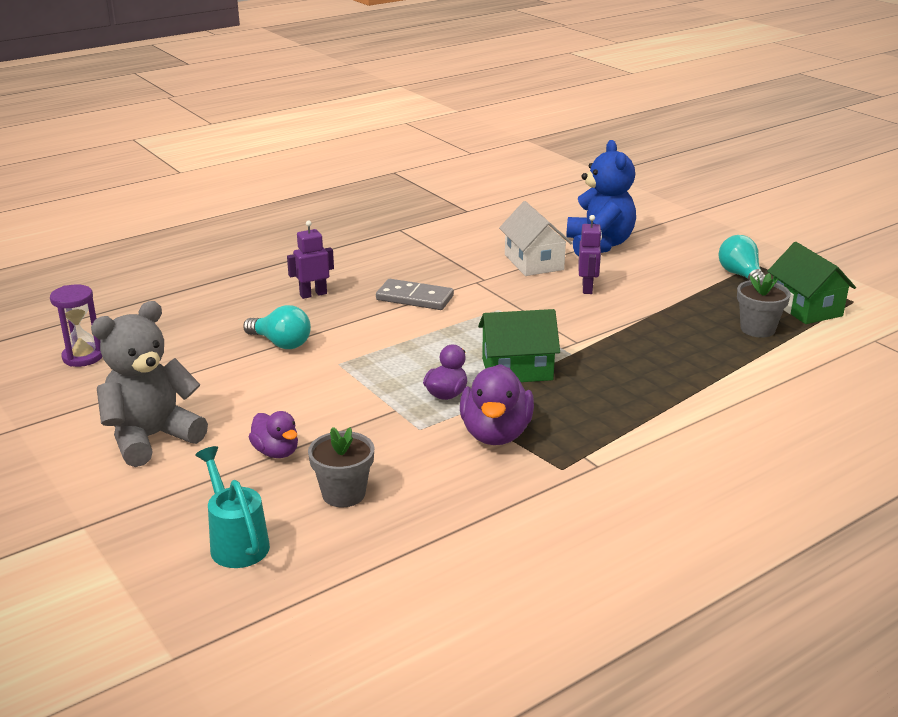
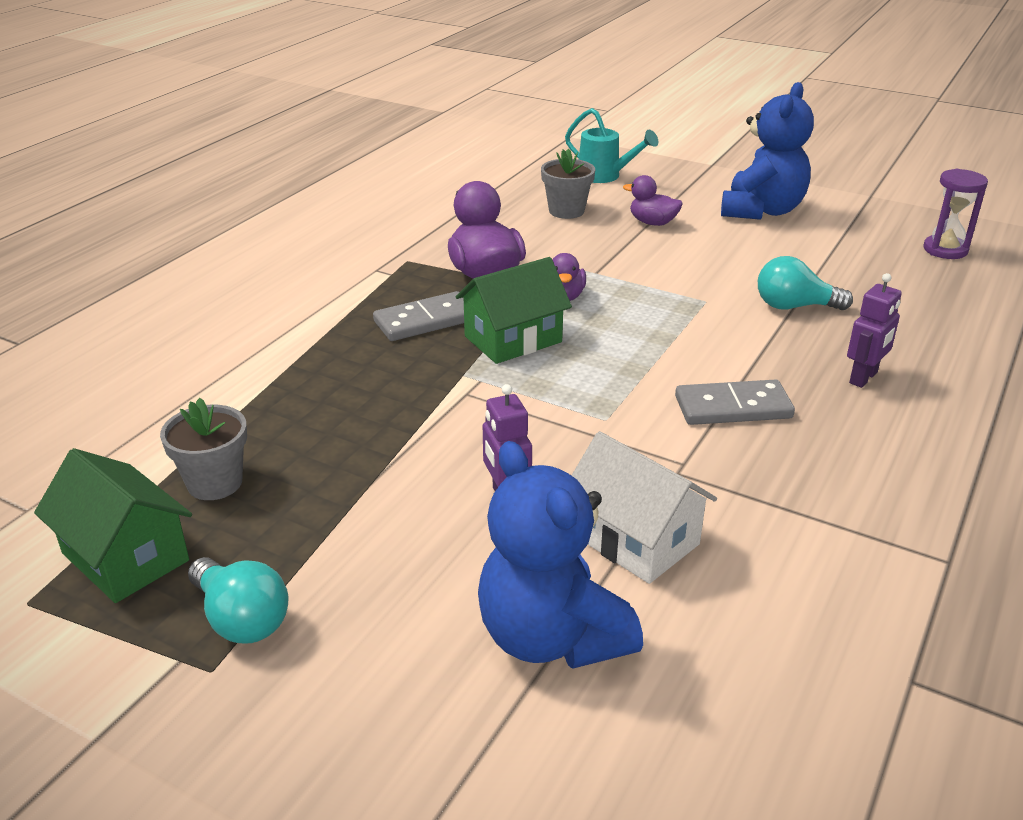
camera: 155 degrees right, 5 degrees up
grey teddy bear [91,301,208,467] -> blue teddy bear [721,82,814,220]
none -> grey domino [373,291,464,341]

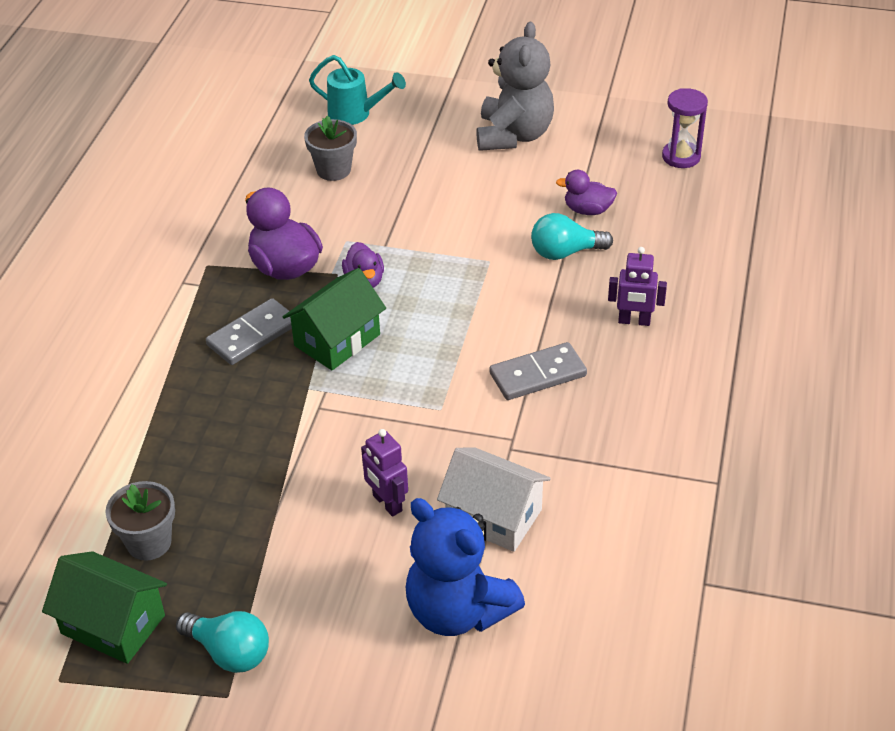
camera: 15 degrees left, 10 degrees up
purple duck [623,175,683,226] -> purple duck moved to [556,170,617,215]
blue teddy bear [721,82,814,220] -> grey teddy bear [476,22,554,151]
purple robot [847,273,902,388] -> purple robot turned 75 degrees clockwise [608,247,667,326]

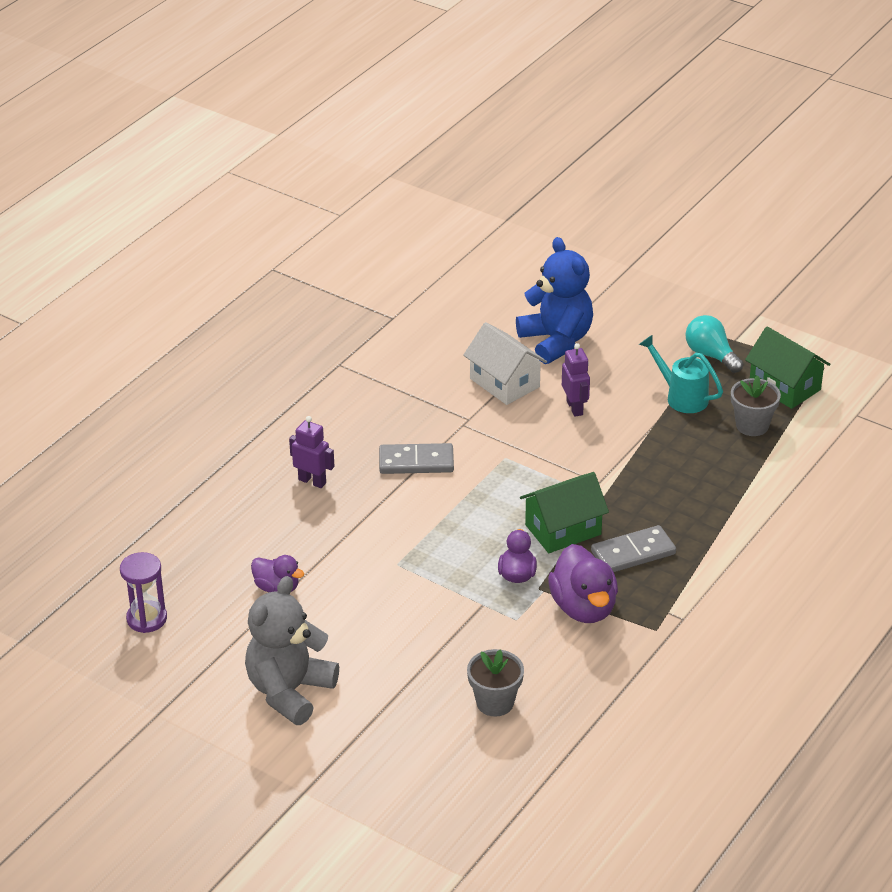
camera: 160 degrees left, 5 degrees down
turquoise watering can [309,55,406,125] -> turquoise watering can moved to [639,335,723,413]
turquoise light bulb [531,213,613,260] -> none

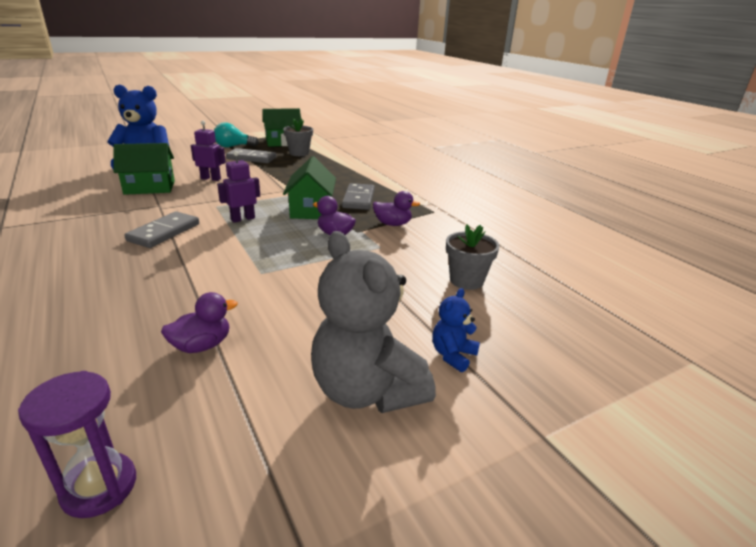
camera: 65 degrees left, 10 degrees down
purple robot [289,416,334,488] -> purple robot moved to [217,151,260,223]
white house [463,322,547,405] -> green house [114,143,175,195]
purple duck [548,544,618,623] -> purple duck [373,191,420,226], size x0.59
turquoise watering can [639,335,723,413] -> grey domino [226,148,277,163]
none -> blue teddy bear [432,288,480,372]

